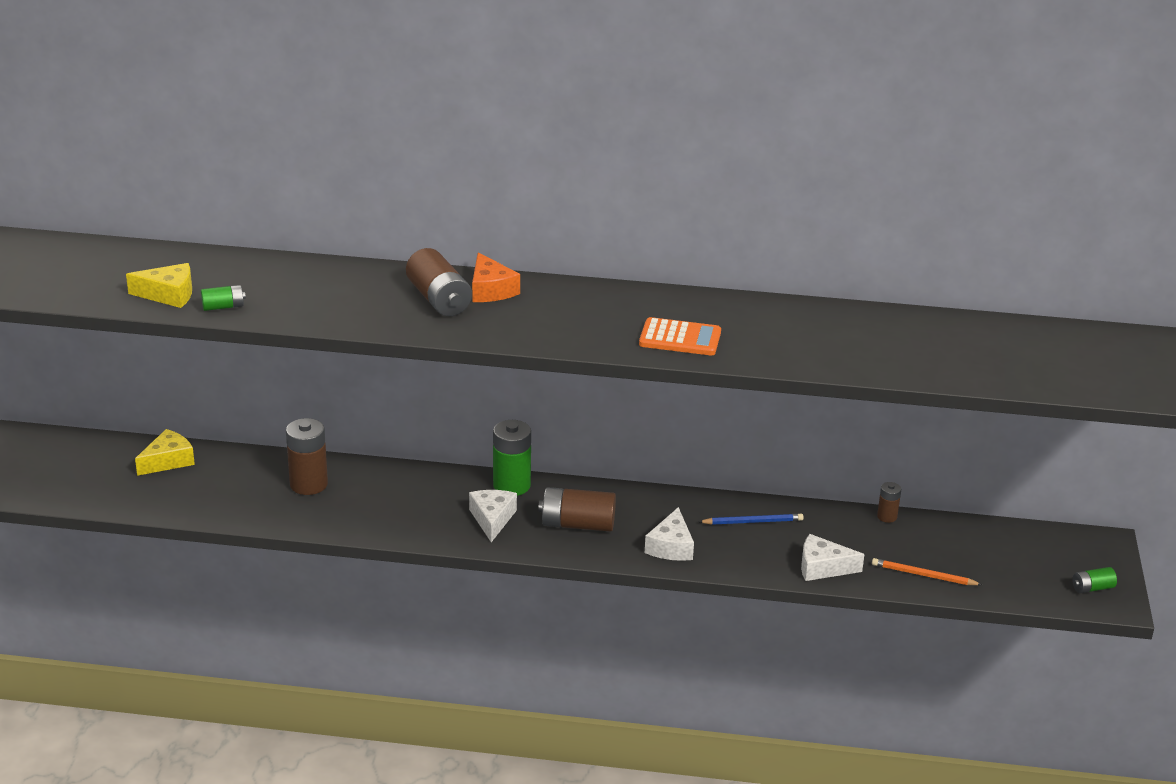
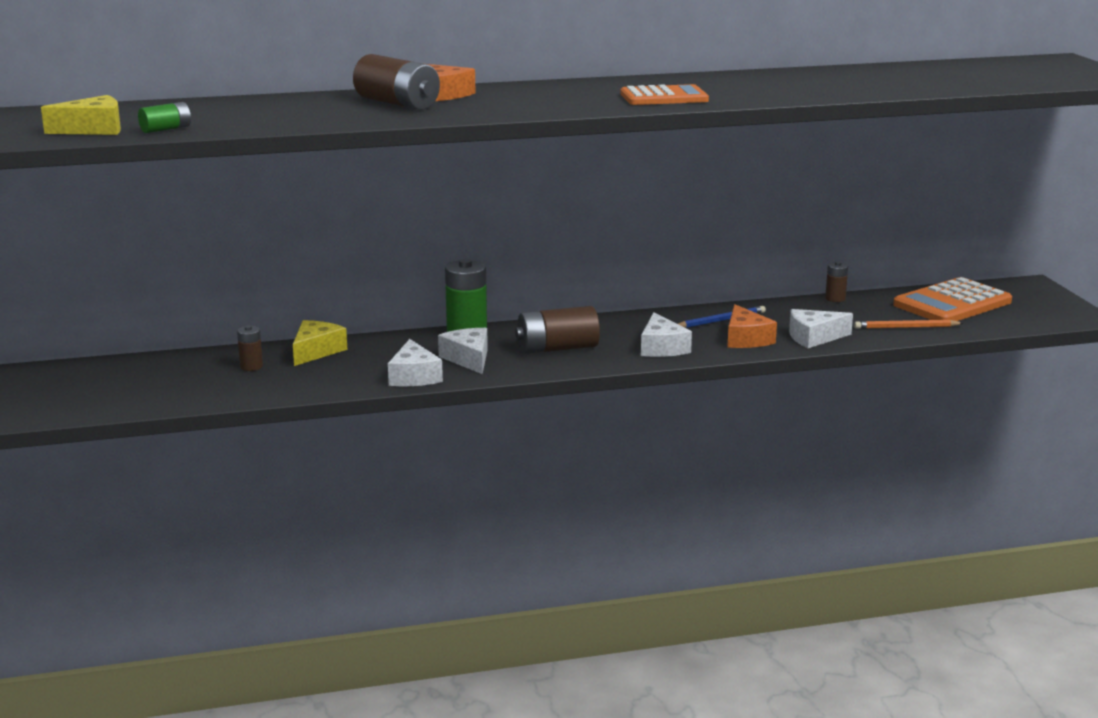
camera: 20 degrees left, 10 degrees down
yellow cheese [135,429,195,476] -> yellow cheese moved to [293,320,347,366]
brown battery [286,418,328,495] -> brown battery [237,325,263,371], size x0.53
green battery [1072,567,1117,593] -> none
none -> white cheese [388,339,443,386]
none -> orange cheese [727,304,777,348]
none -> orange calculator [893,277,1012,321]

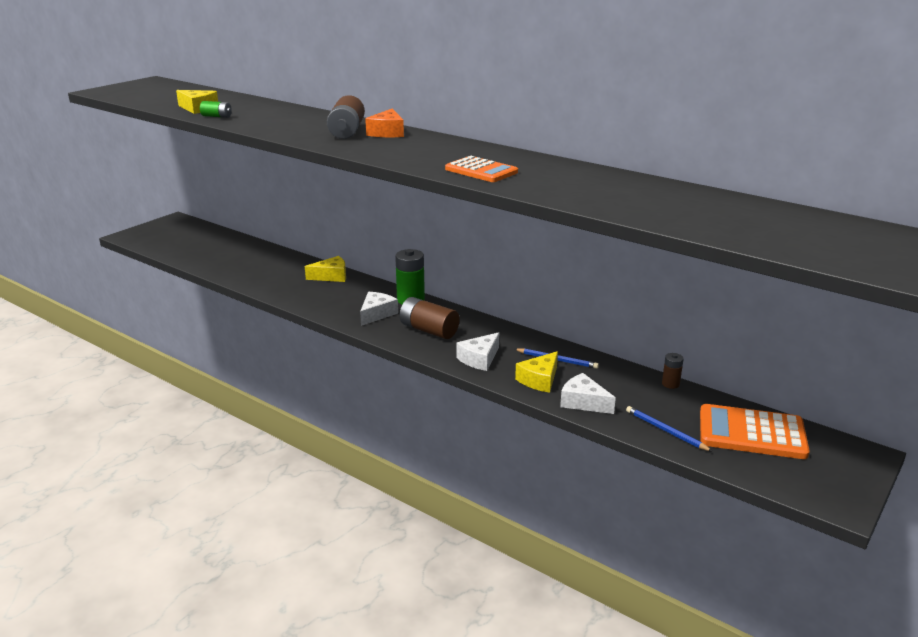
camera: 50 degrees right, 5 degrees up
brown battery [237,325,263,371] -> none
white cheese [388,339,443,386] -> none
orange cheese [727,304,777,348] -> yellow cheese [515,351,558,393]
orange pencil [854,320,963,329] -> blue pencil [626,406,713,452]

